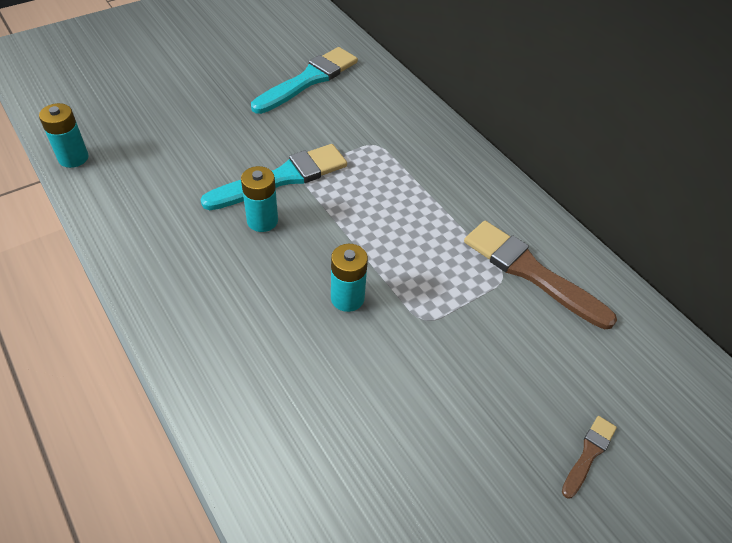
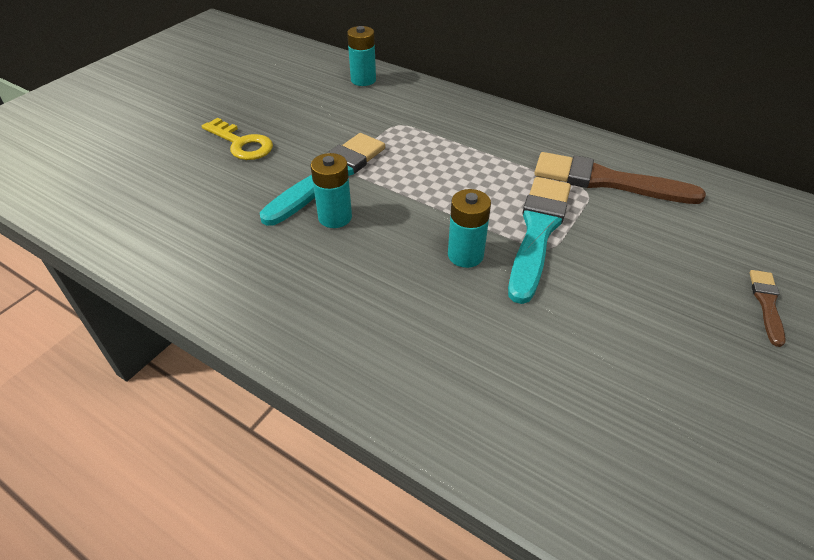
camera: 20 degrees left, 5 degrees down
turquoise battery [39,103,89,168] -> turquoise battery moved to [347,26,376,86]
turquoise brush [251,47,358,114] -> turquoise brush moved to [508,177,571,304]
none -> yellow key [202,118,273,160]

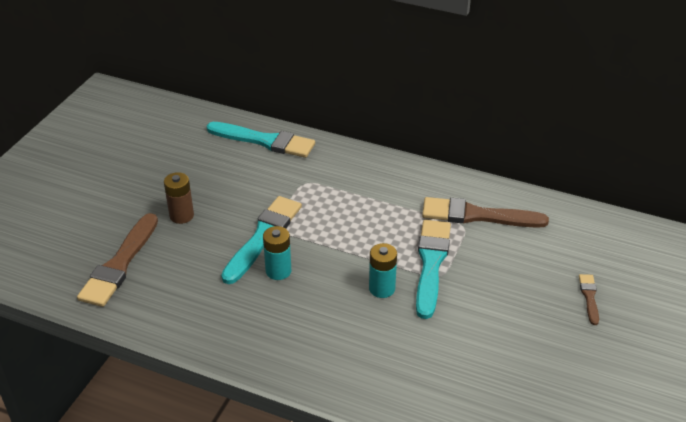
camera: 10 degrees left, 5 degrees down
yellow key [202,118,273,160] -> brown battery [164,172,194,224]
turquoise battery [347,26,376,86] -> turquoise brush [207,122,315,158]
none -> brown brush [77,213,158,307]

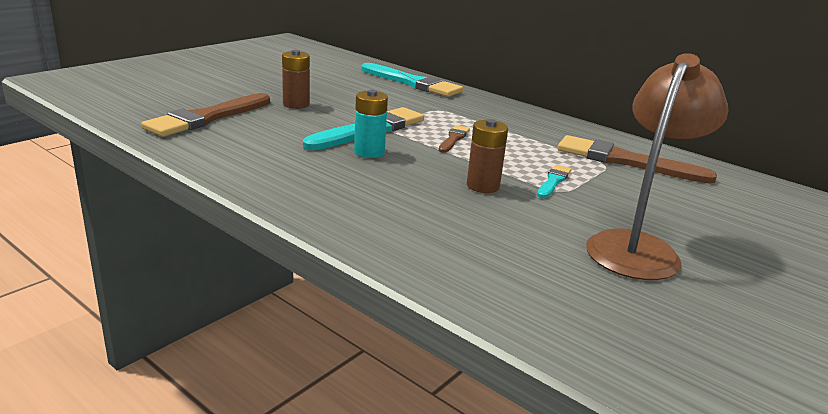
camera: 15 degrees right, 15 degrees down
turquoise battery [369,243,397,298] -> brown battery [467,119,508,193]
turquoise brush [416,220,451,319] -> turquoise brush [537,165,572,198], size x0.48
brown brush [579,274,599,325] -> brown brush moved to [439,125,470,153]
none -> brown lamp [586,53,729,280]

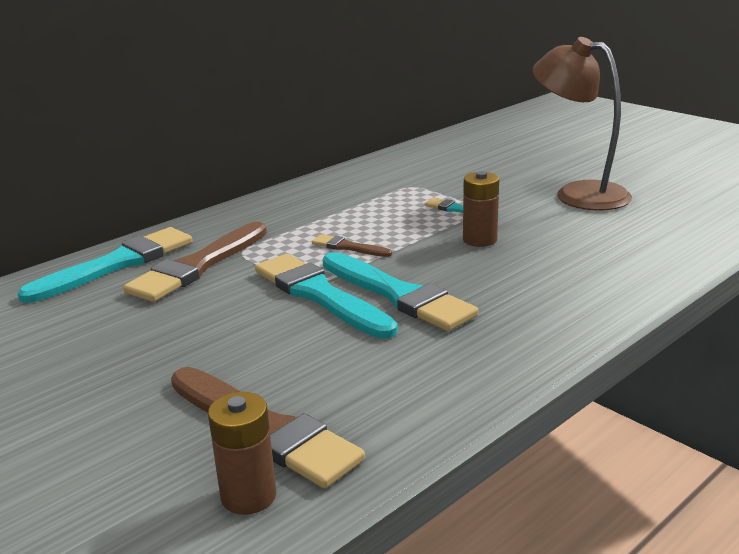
camera: 80 degrees left, 0 degrees up
brown battery [282,50,310,109] -> brown battery moved to [208,392,277,515]
turquoise battery [354,90,388,158] -> turquoise brush [323,252,478,331]
brown brush [557,135,717,184] -> brown brush moved to [123,222,267,302]

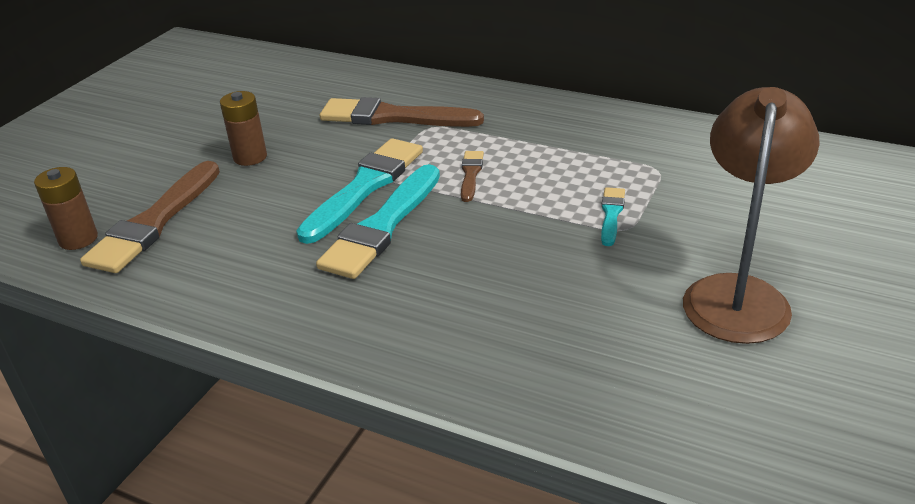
camera: 70 degrees right, 10 degrees up
turquoise brush [17,227,192,303] -> none
brown battery [463,171,499,247] -> brown battery moved to [220,91,267,166]

